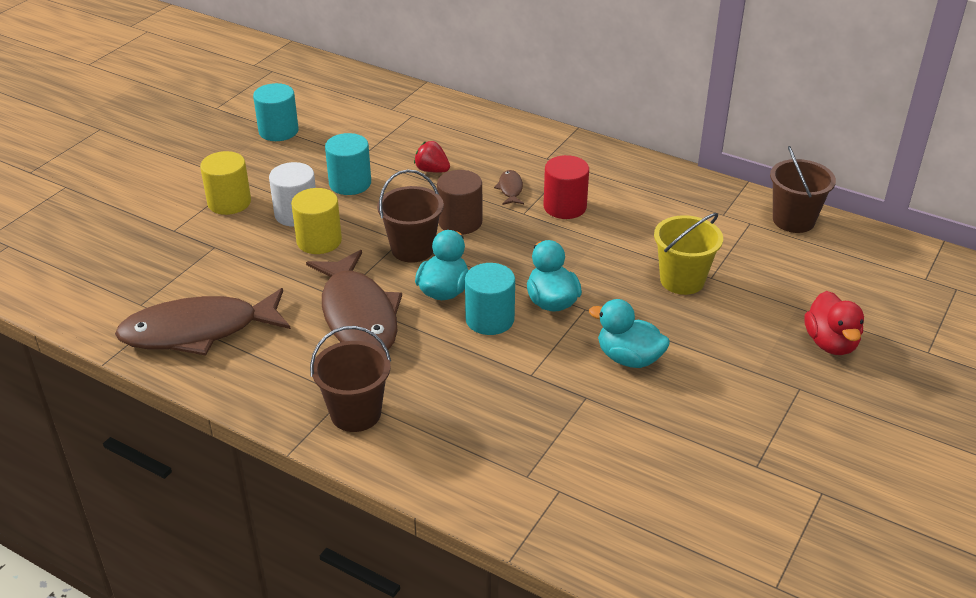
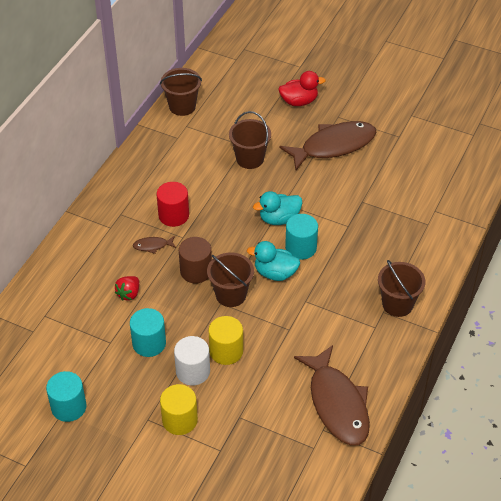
camera: 95 degrees left, 10 degrees up
brown fish [306,250,402,353] -> brown fish moved to [279,121,376,170]
turquoise duck [589,299,670,368] -> none
yellow bucket [654,213,723,295] -> brown bucket [229,111,271,169]

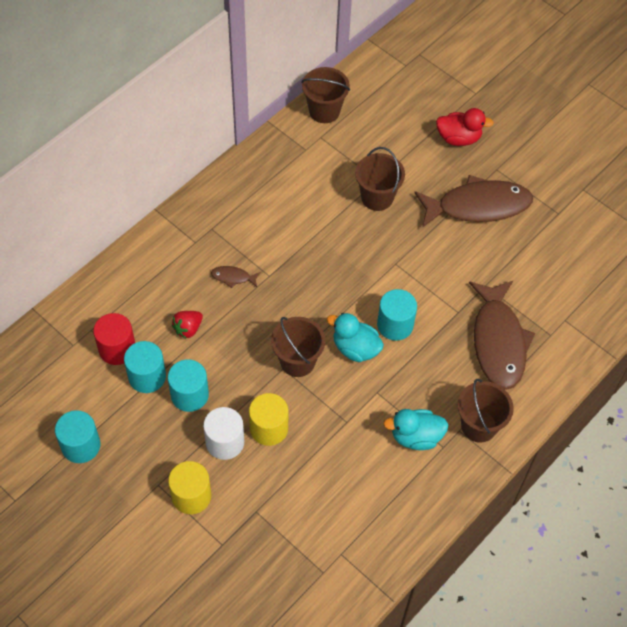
camera: 15 degrees right, 10 degrees up
red cylinder [157,182,189,227] -> red cylinder moved to [93,313,135,365]
brown cylinder [179,237,212,283] -> none
turquoise duck [253,191,302,225] -> turquoise duck moved to [383,409,449,450]
brown fish [294,345,370,446] -> brown fish moved to [469,281,535,390]
none -> turquoise cylinder [124,341,166,393]

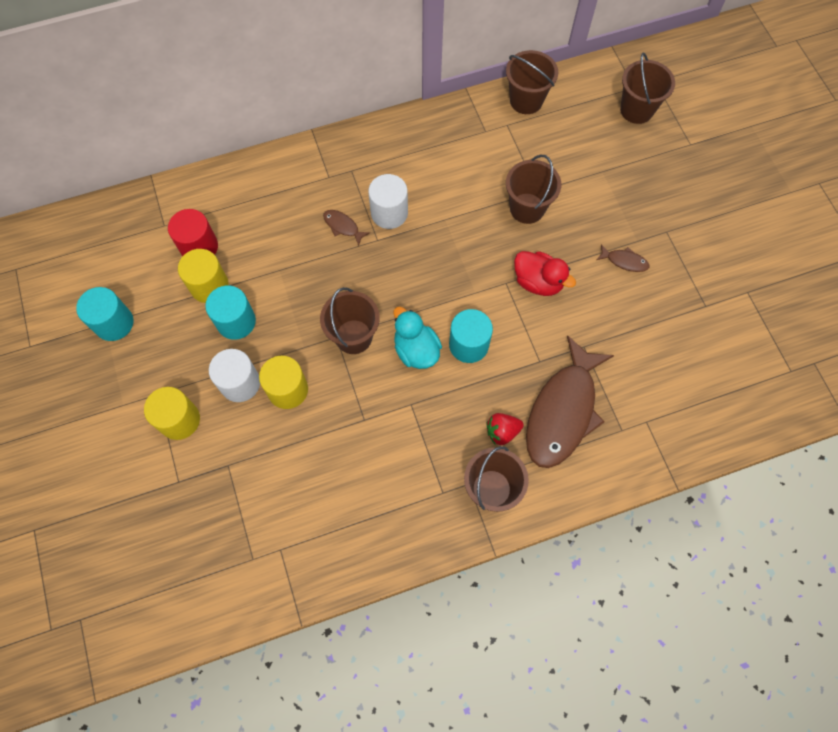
camera: 30 degrees right, 10 degrees up
turquoise cylinder [124,341,166,393] -> yellow cylinder [178,249,229,303]
red strawberry [172,311,203,339] -> red strawberry moved to [487,413,524,445]
turquoise duck [383,409,449,450] -> none
brown fish [414,175,533,228] -> brown fish [597,244,649,272], size x0.40
red duck [436,108,494,146] -> red duck moved to [514,251,576,296]
none -> white cylinder [368,174,408,229]
none -> brown bucket [620,52,675,124]

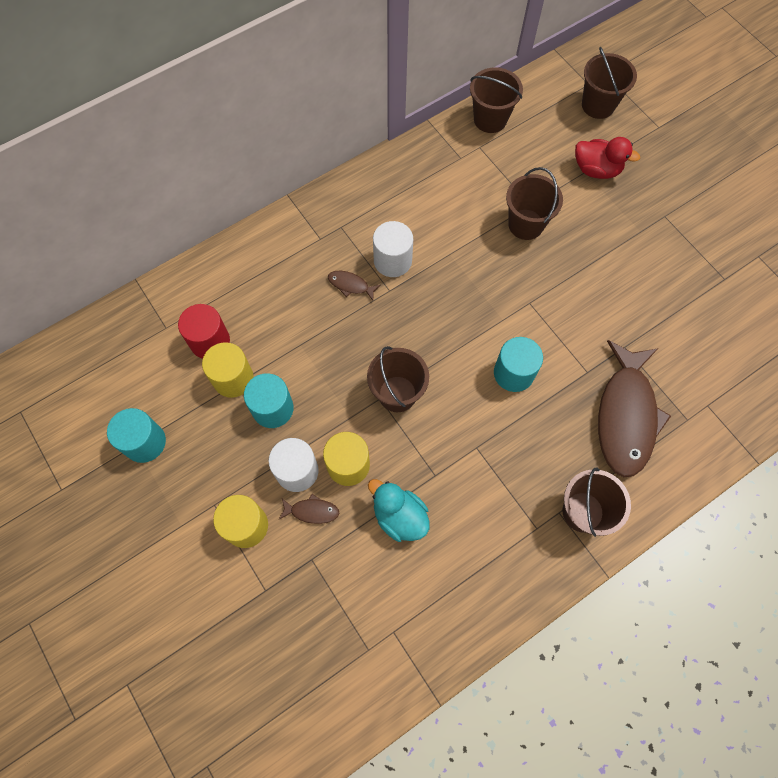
camera: 15 degrees left, 0 degrees up
turquoise duck [393,306,442,369] -> turquoise duck moved to [368,479,430,542]
red strawberry [487,413,524,445] -> none
red duck [514,251,576,296] -> red duck moved to [575,137,640,179]
brown fish [597,244,649,272] -> brown fish moved to [279,494,340,524]

